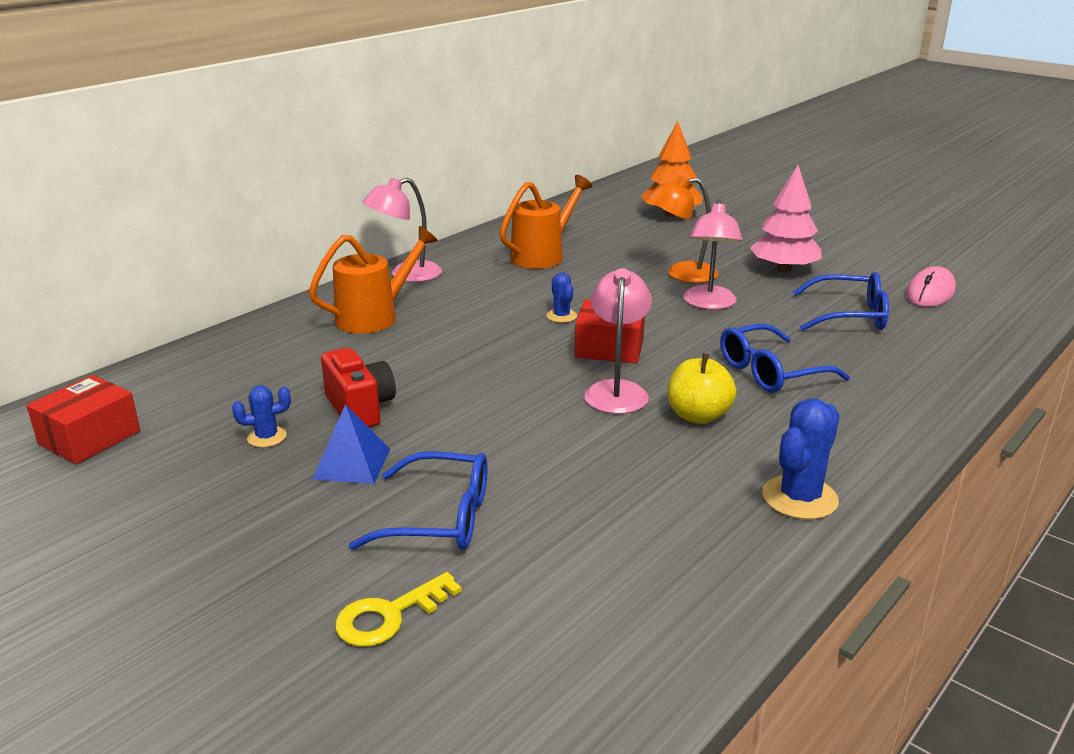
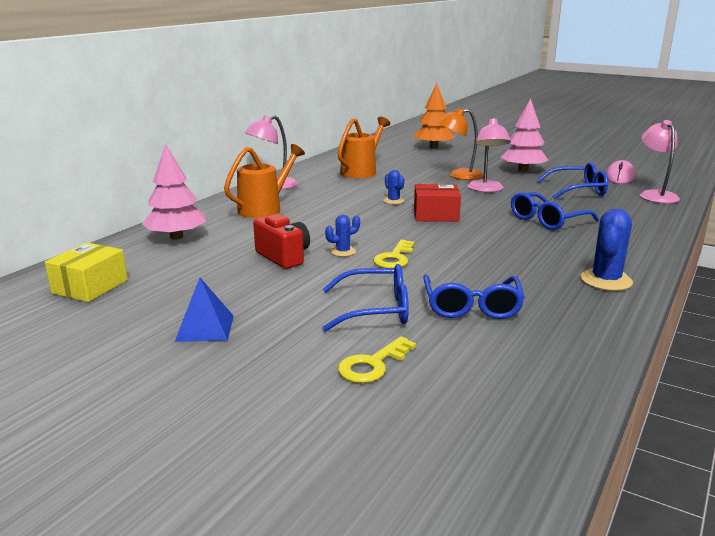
camera: 10 degrees left, 5 degrees down
red box [26,375,140,464] -> yellow box [45,242,128,302]
blue cactus [232,385,291,447] -> blue cactus moved to [325,215,360,257]
blue pyramid [312,404,390,484] -> blue pyramid moved to [175,278,234,342]
pink lamp [584,268,652,414] -> pink lamp moved to [640,120,680,203]
yellow apple [668,353,737,424] -> none
none -> pink tree [142,144,206,240]
none -> yellow key [373,240,415,268]
none -> blue glasses [423,275,525,319]

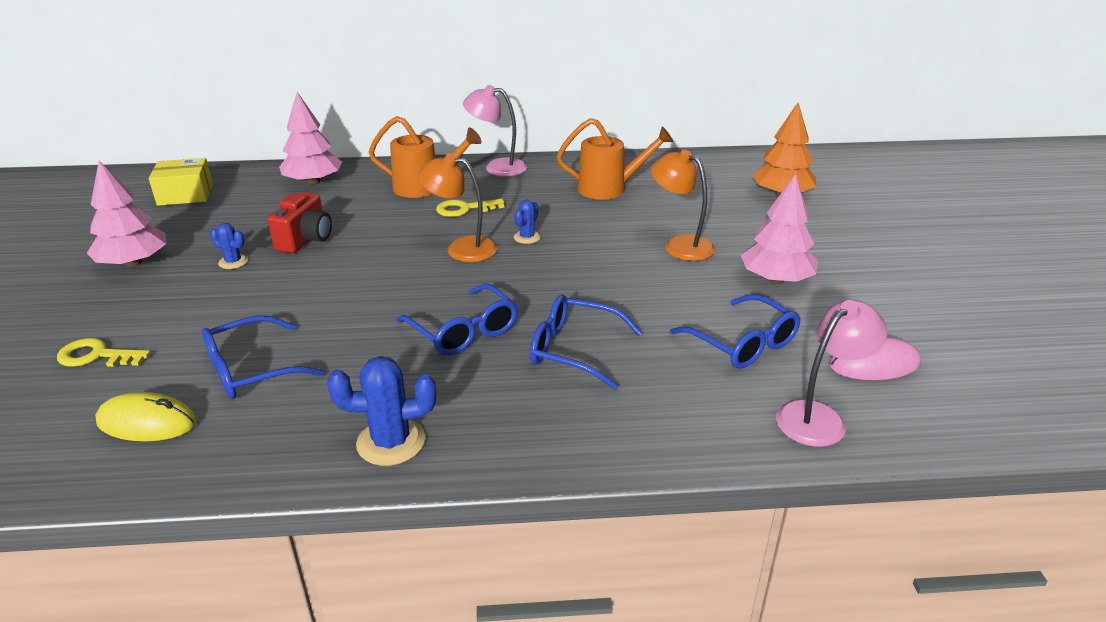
camera: 55 degrees right, 10 degrees up
blue pyramid [175,278,234,342] -> pink tree [87,160,166,267]
blue glasses [322,264,409,332] -> blue glasses moved to [397,284,518,355]
blue cactus [325,215,360,257] -> blue cactus moved to [210,223,248,269]
yellow key [373,240,415,268] -> yellow key moved to [436,199,504,217]
red box [414,184,461,222] -> none
pink lamp [468,117,511,192] -> none
none -> yellow mouse [95,392,197,441]
none -> orange lamp [418,154,497,262]

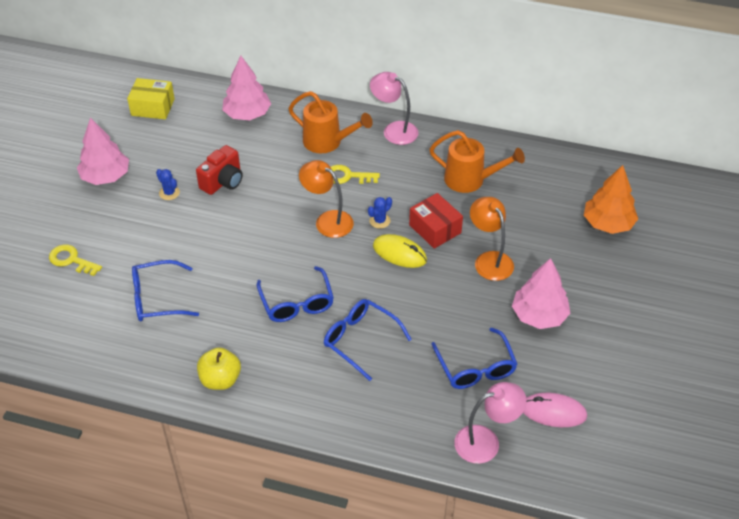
camera: 20 degrees right, 15 degrees up
yellow mouse [95,392,197,441] -> yellow mouse moved to [373,234,427,268]
blue cactus [327,356,436,466] -> yellow apple [197,347,241,390]
none -> red box [409,193,463,249]

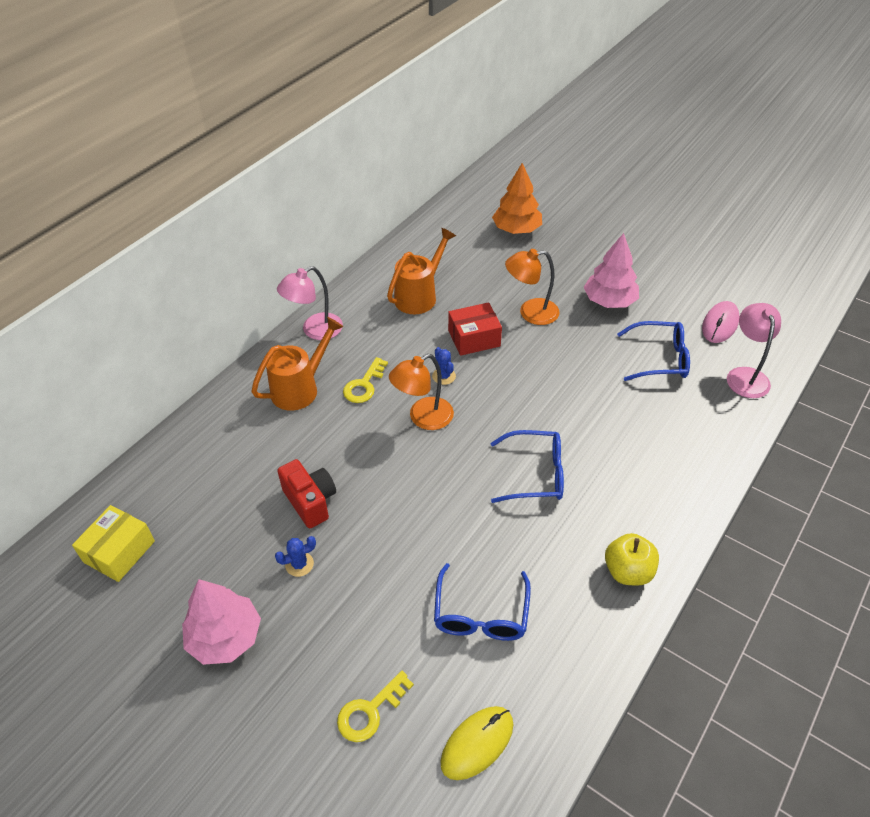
camera: 70 degrees left, 0 degrees up
pink tree [222,56,271,120] -> none
blue glasses [324,299,412,381] -> none
yellow mouse [373,234,427,268] -> yellow mouse moved to [440,706,513,780]

